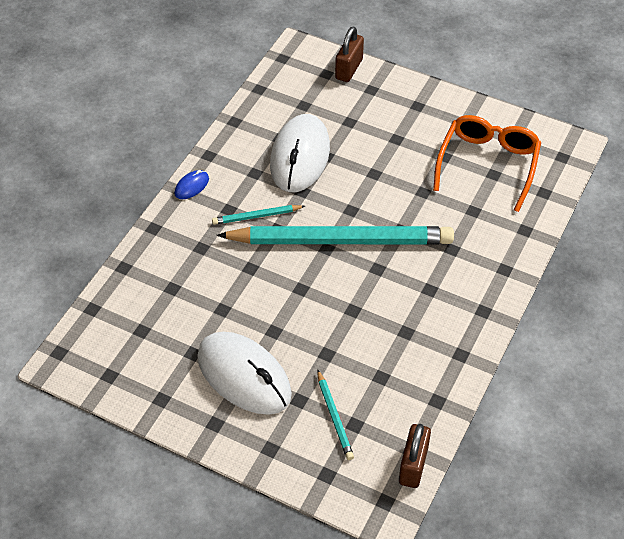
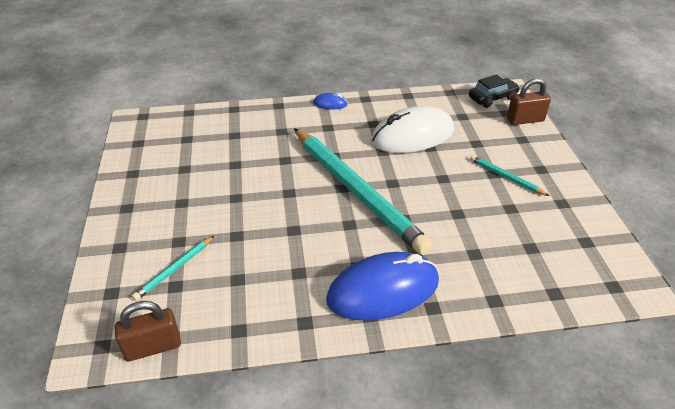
camera: 55 degrees right, 10 degrees down
white mouse [197,332,292,415] -> none
turquoise pencil [212,205,305,225] -> turquoise pencil moved to [470,155,549,196]
orange glasses [433,115,541,212] -> none
none -> blue mouse [326,252,439,321]
none -> black car [469,74,520,108]

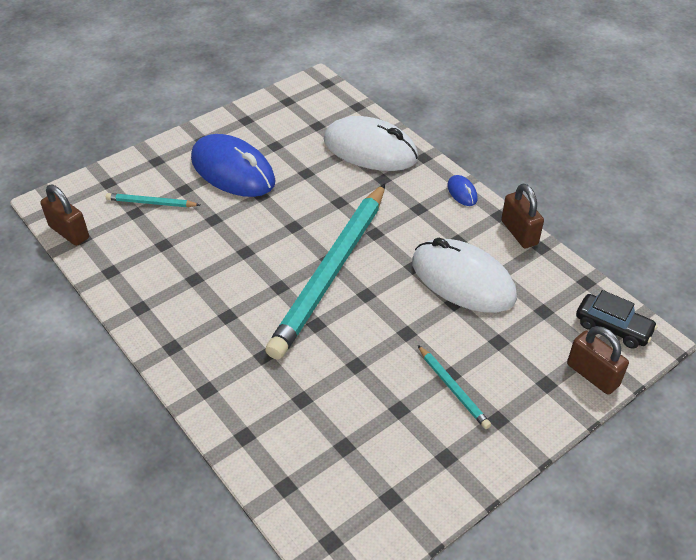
camera: 60 degrees right, 5 degrees up
blue mouse [326,252,439,321] -> blue mouse moved to [191,134,276,197]
turquoise pencil [470,155,549,196] -> turquoise pencil turned 135 degrees clockwise [418,345,491,429]
none -> white mouse [324,116,418,171]
none -> brown padlock [501,184,544,248]

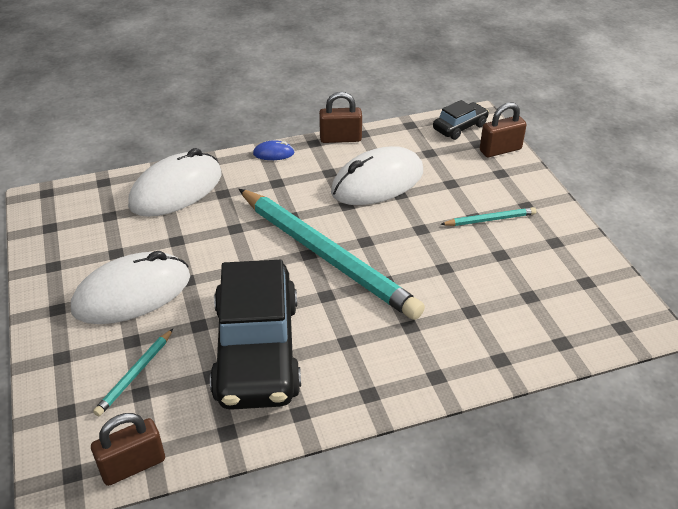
camera: 70 degrees left, 5 degrees down
blue mouse [191,134,276,197] -> white mouse [71,251,190,324]
none -> black car [210,260,301,410]

